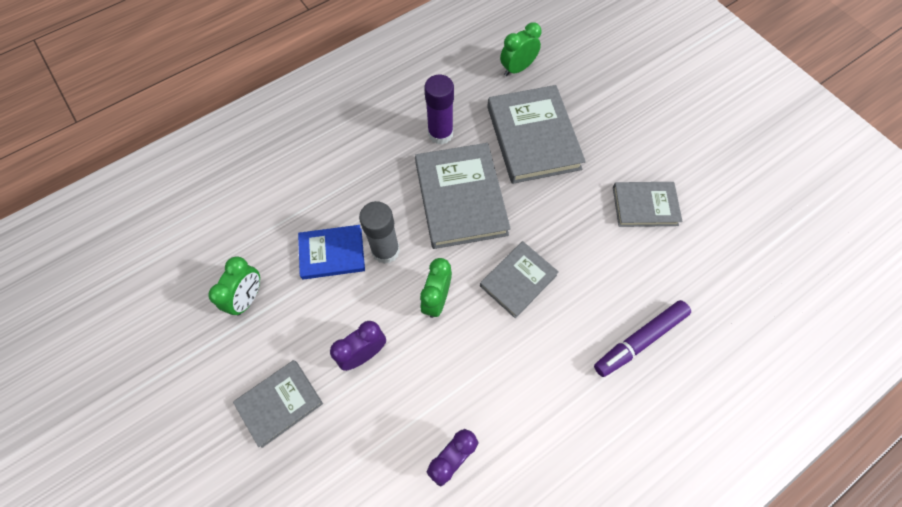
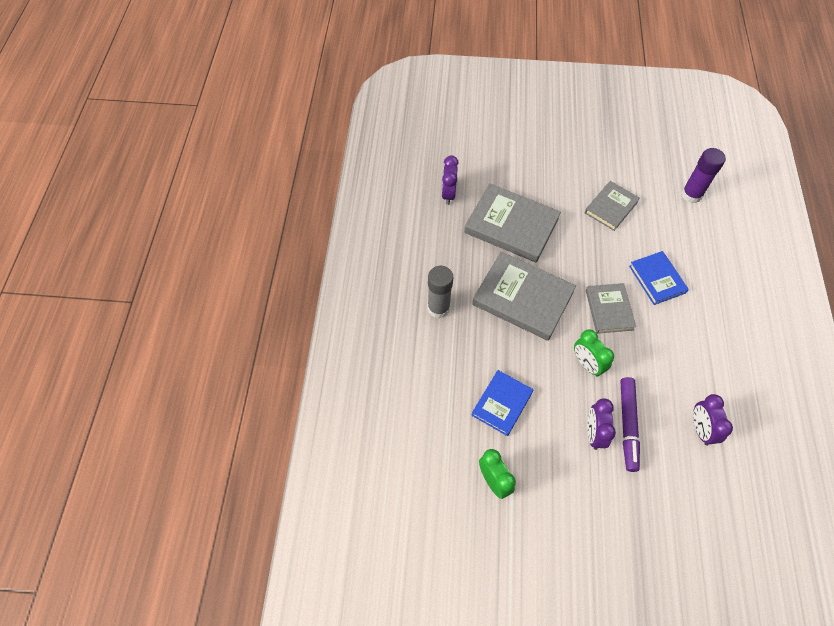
camera: 50 degrees left, 5 degrees down
grey book [233,360,323,448] -> none
grey glue stick [359,201,400,264] -> grey glue stick moved to [427,266,453,318]
purple glue stick [424,75,454,144] -> purple glue stick moved to [681,148,726,203]
green clock [500,22,542,76] -> purple clock [442,155,459,205]
purple marker [594,300,691,377] -> purple marker moved to [620,377,640,472]
none -> blue book [629,251,689,305]

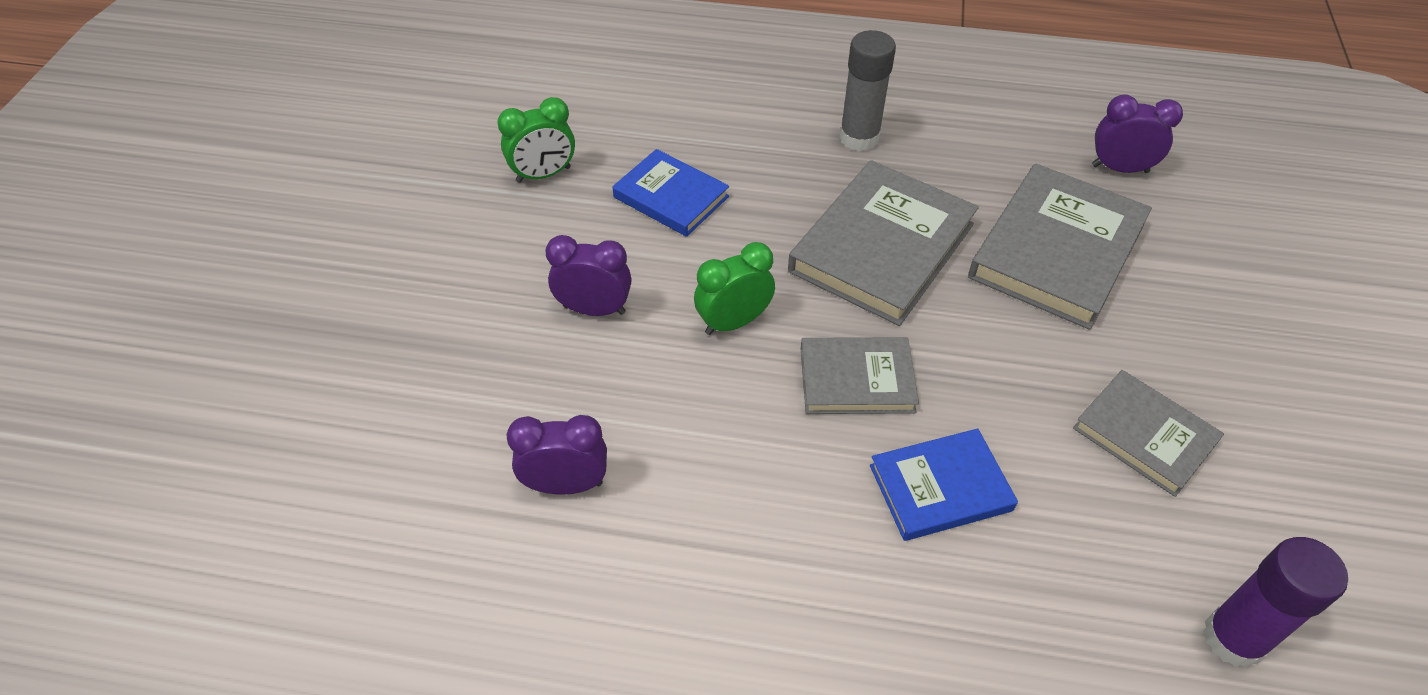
camera: 95 degrees right, 10 degrees down
purple marker [620,377,640,472] -> none

